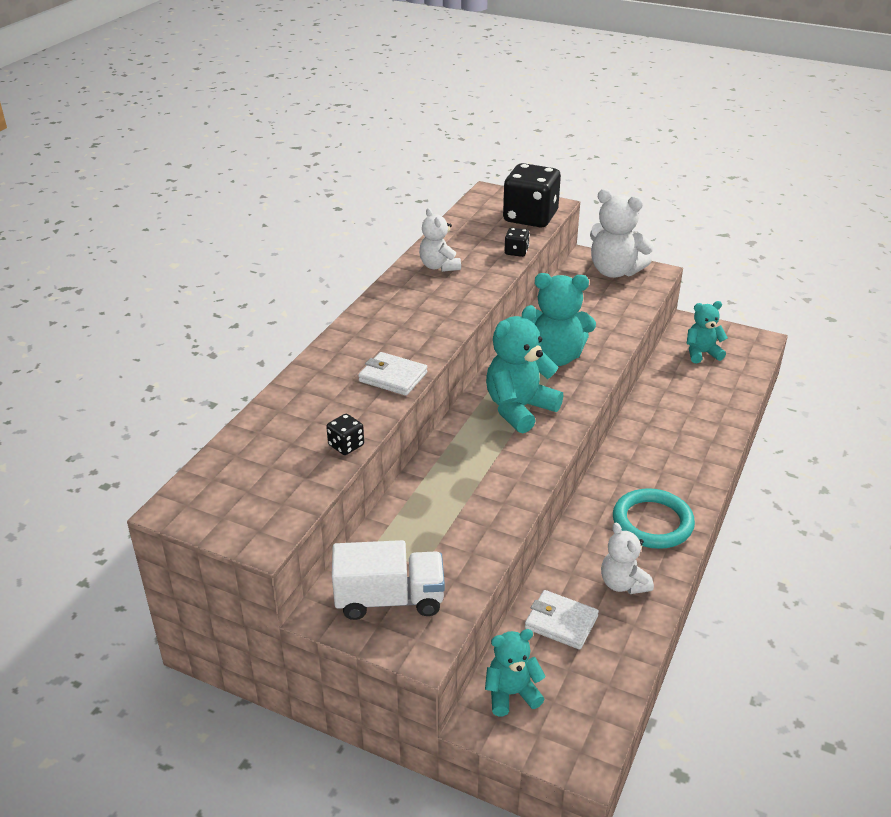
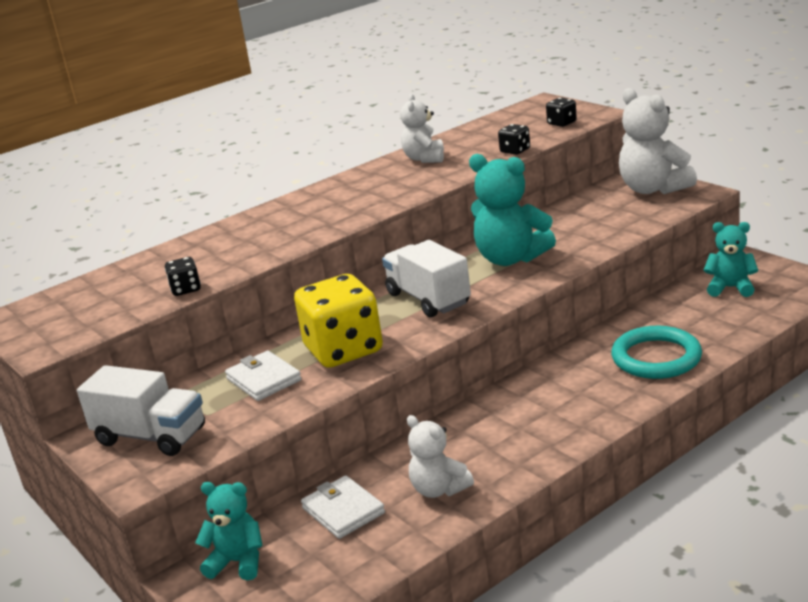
camera: 30 degrees right, 10 degrees down
white wallet [358,352,428,396] -> white wallet moved to [225,351,302,401]
turquoise teddy bear [486,305,563,433] -> white truck [382,240,471,318]
black dice [503,163,561,228] -> black dice [546,98,577,127], size x0.43
white teddy bear [601,523,654,594] -> white teddy bear turned 45 degrees counterclockwise [407,415,474,498]
turquoise ring [613,488,695,549] -> turquoise ring moved to [611,326,702,379]
none -> yellow dice [294,274,383,368]

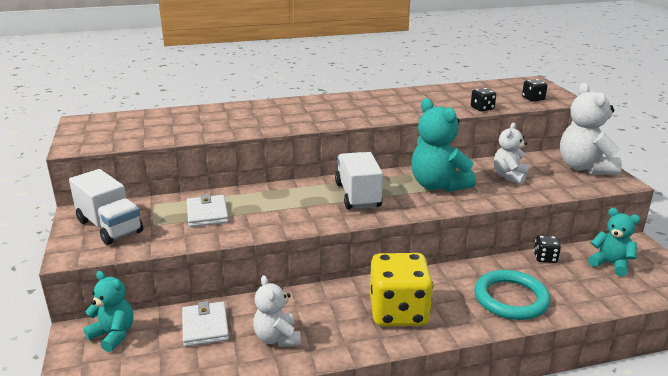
camera: 20 degrees right, 0 degrees up
black dice [165,257,201,296] -> black dice moved to [534,235,561,263]
yellow dice [294,274,383,368] -> yellow dice moved to [370,253,433,326]
white teddy bear [400,94,444,163] -> white teddy bear moved to [494,123,529,185]

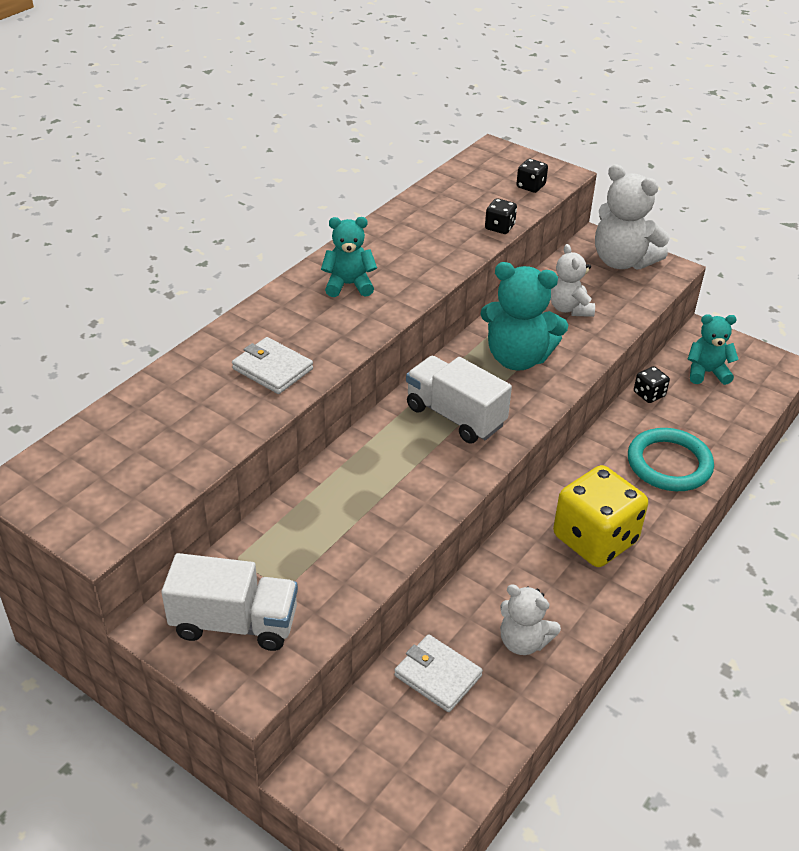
camera: 40 degrees left, 15 degrees up
turquoise teddy bear [84,271,133,352] -> turquoise teddy bear moved to [321,217,377,297]
white wallet [187,194,229,227] -> white wallet moved to [232,337,313,394]

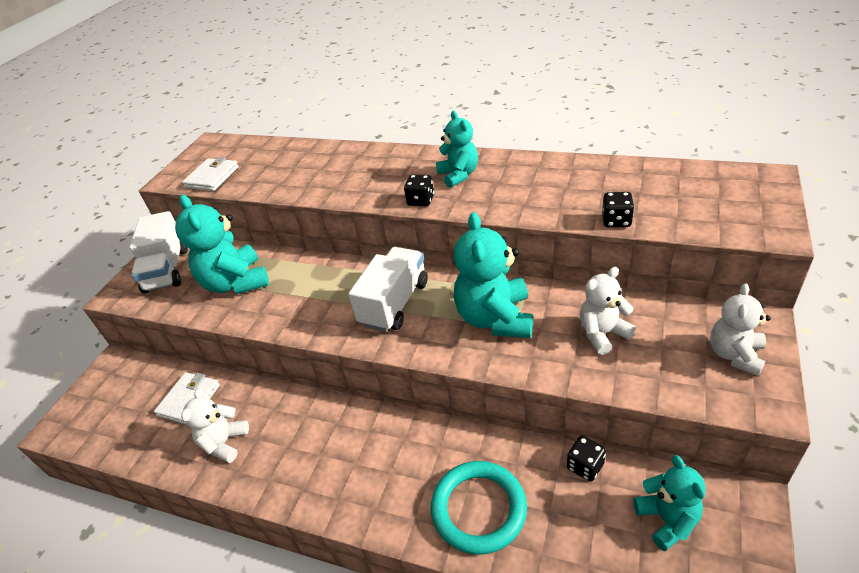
camera: 80 degrees right, 0 degrees up
white wallet [232,337,313,394] -> white wallet moved to [182,157,239,191]
black dice [516,159,548,193] -> black dice moved to [404,174,434,207]
yellow dice [553,465,648,567] -> none
white teddy bear [595,164,670,270] -> white teddy bear [710,283,771,376], size x0.62
none -> turquoise teddy bear [175,195,269,294]

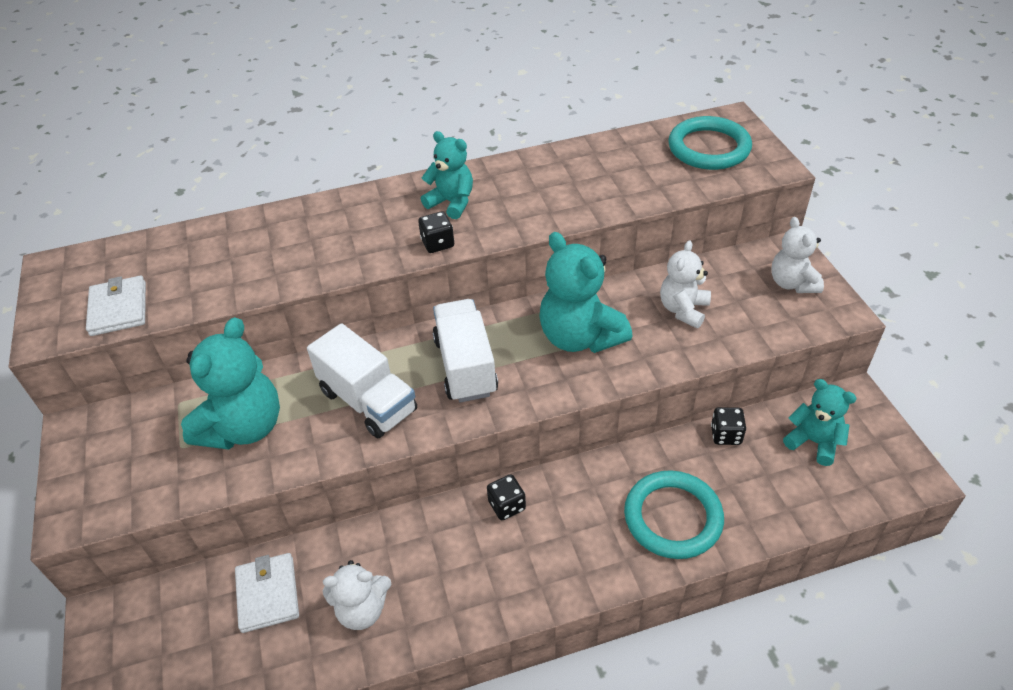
camera: 40 degrees left, 5 degrees up
white truck [130,211,188,294] -> white truck moved to [307,323,417,438]
turquoise teddy bear [175,195,269,294] -> turquoise teddy bear turned 90 degrees counterclockwise [181,317,280,450]
white teddy bear [181,387,249,463] -> white teddy bear turned 75 degrees counterclockwise [323,560,391,630]
black dice [602,192,634,227] -> black dice moved to [487,474,526,520]
none -> turquoise ring [668,116,752,170]

